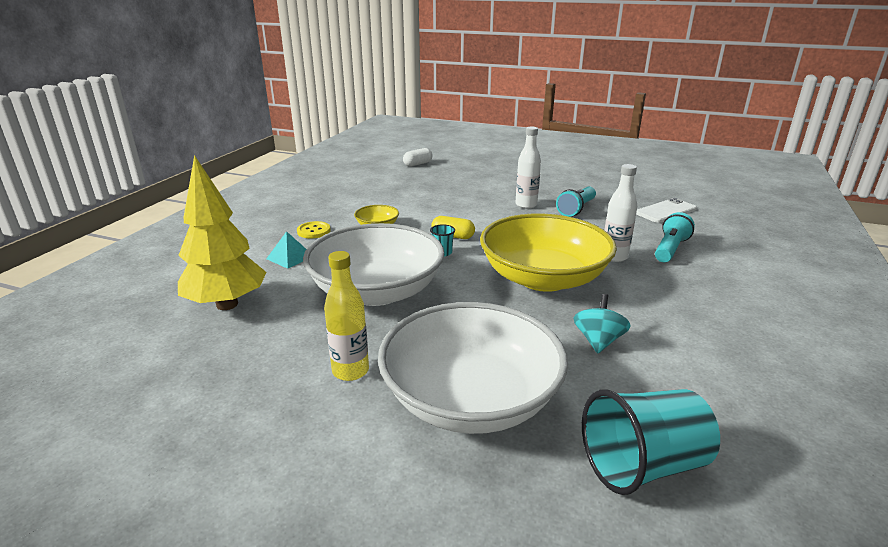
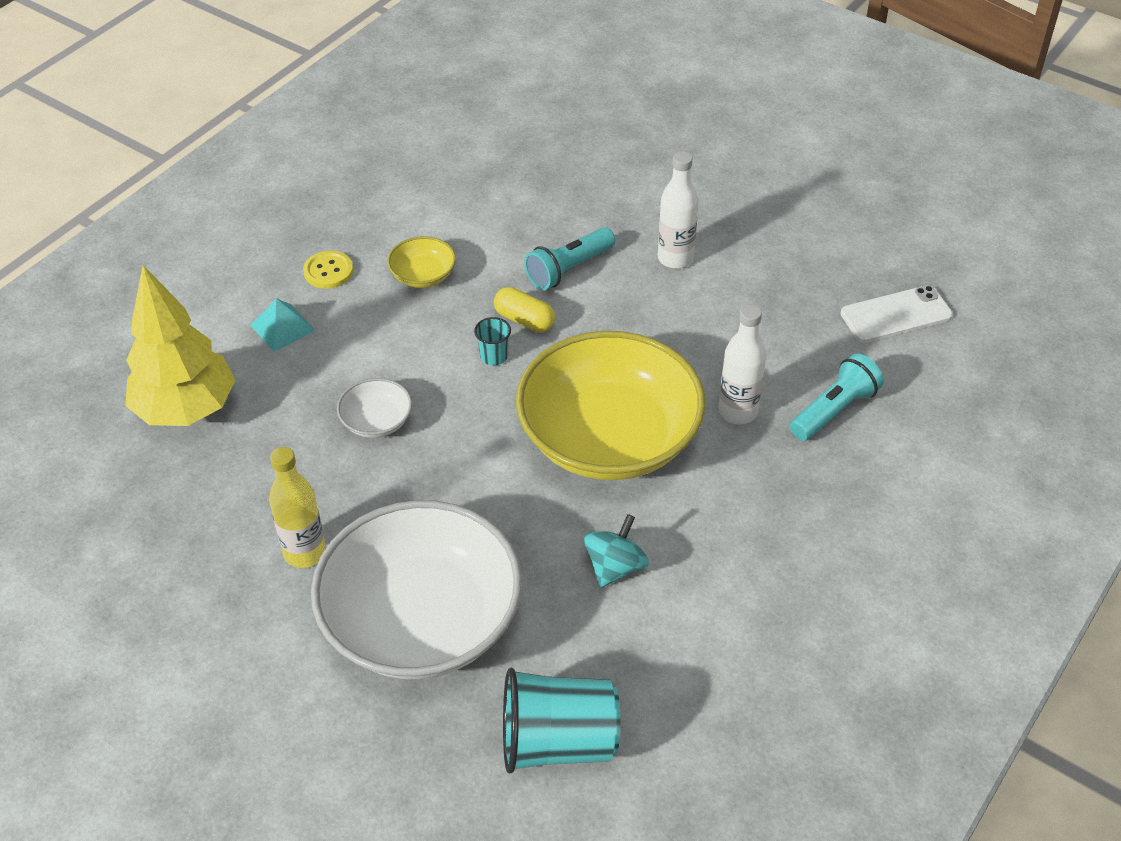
camera: 15 degrees right, 20 degrees up
white bowl [303,223,444,306] -> white bowl [337,378,412,438], size x0.41
white capsule [403,148,433,166] -> none
turquoise flashlight [556,186,596,217] -> turquoise flashlight moved to [524,227,615,290]

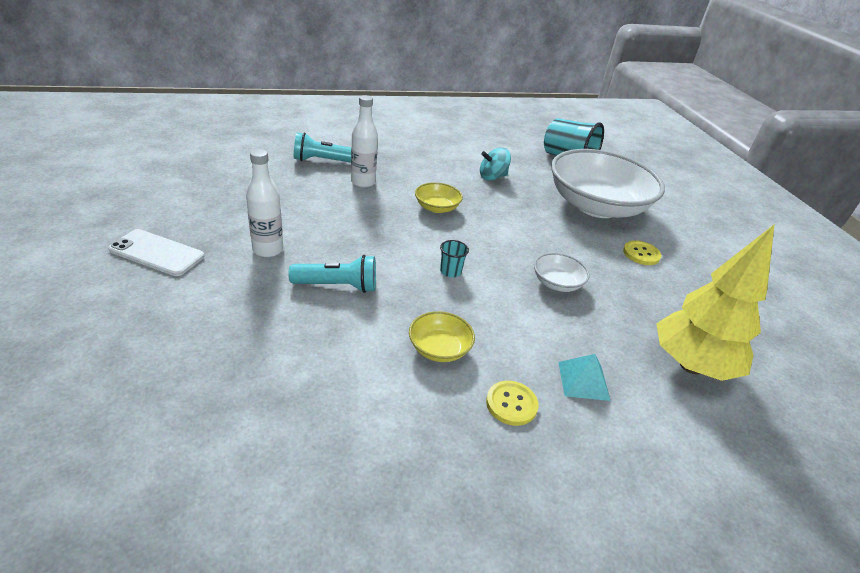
camera: 145 degrees left, 10 degrees down
yellow bottle [269,447,326,568] -> yellow button [623,240,661,265]
yellow capsule [494,287,555,332] -> none
yellow bowl [516,331,705,480] -> yellow bowl [415,182,463,213], size x0.41
white phone [840,285,953,343] -> white phone moved to [108,229,204,276]

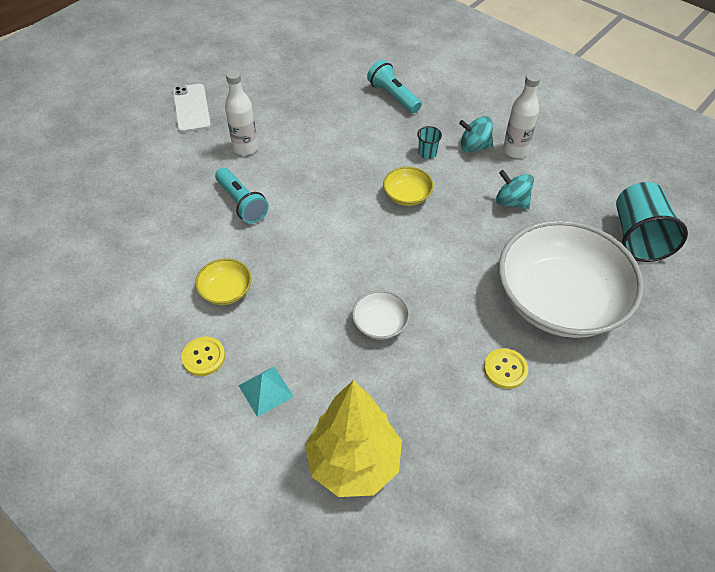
camera: 60 degrees right, 15 degrees up
white bottle [351,95,378,188] -> white bottle moved to [503,72,540,158]
turquoise cup [440,240,469,277] -> turquoise cup moved to [417,126,442,159]
none -> turquoise spinning top [459,116,493,152]

